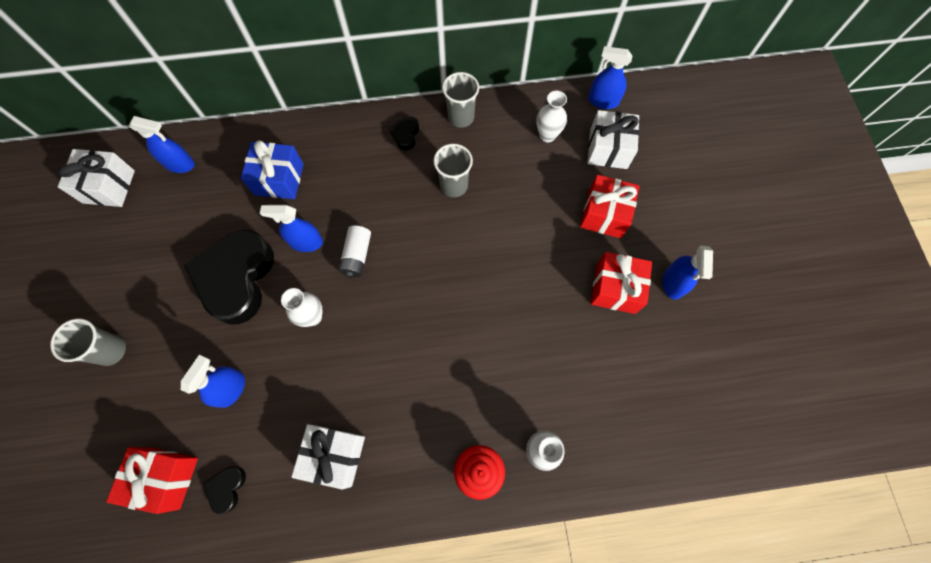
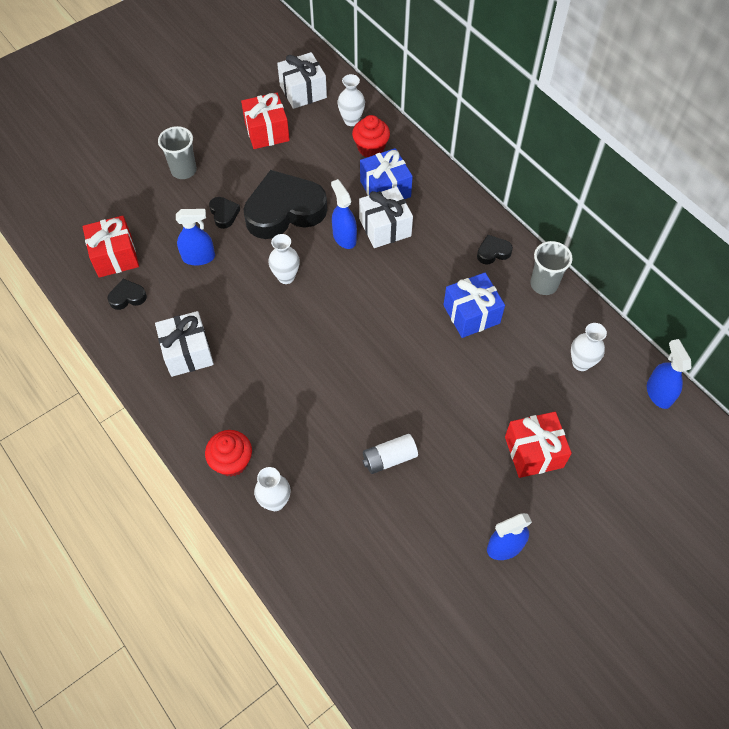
camera: 60 degrees right, 10 degrees down
blue spray bottle [129,116,195,173] -> white vase [337,74,365,126]
white battery [339,225,371,278] -> white battery moved to [362,434,418,474]
grey cup [433,144,473,197] -> blue gift [444,273,505,338]
white gift [588,110,639,169] -> white gift moved to [359,187,413,248]
red gift [591,252,652,314] -> red gift moved to [241,93,290,149]
none -> black heart [209,197,240,229]
none -> red cupcake [352,115,390,157]

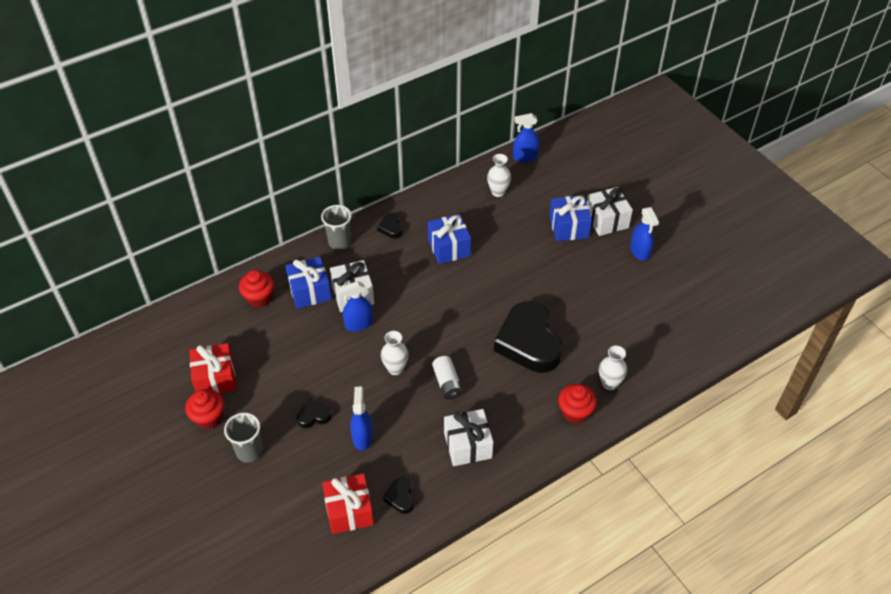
camera: 85 degrees left, 10 degrees down
black heart [243,170,327,239] -> black heart moved to [494,301,563,373]
white gift [277,52,327,109] -> white gift moved to [587,187,633,236]
white vase [337,74,365,126] -> none
white battery [362,434,418,474] -> white battery moved to [432,356,463,400]
red gift [505,412,572,478] -> blue gift [549,195,592,241]
grey cup [530,241,573,295] -> grey cup moved to [321,205,352,250]
none -> red cupcake [185,389,224,429]

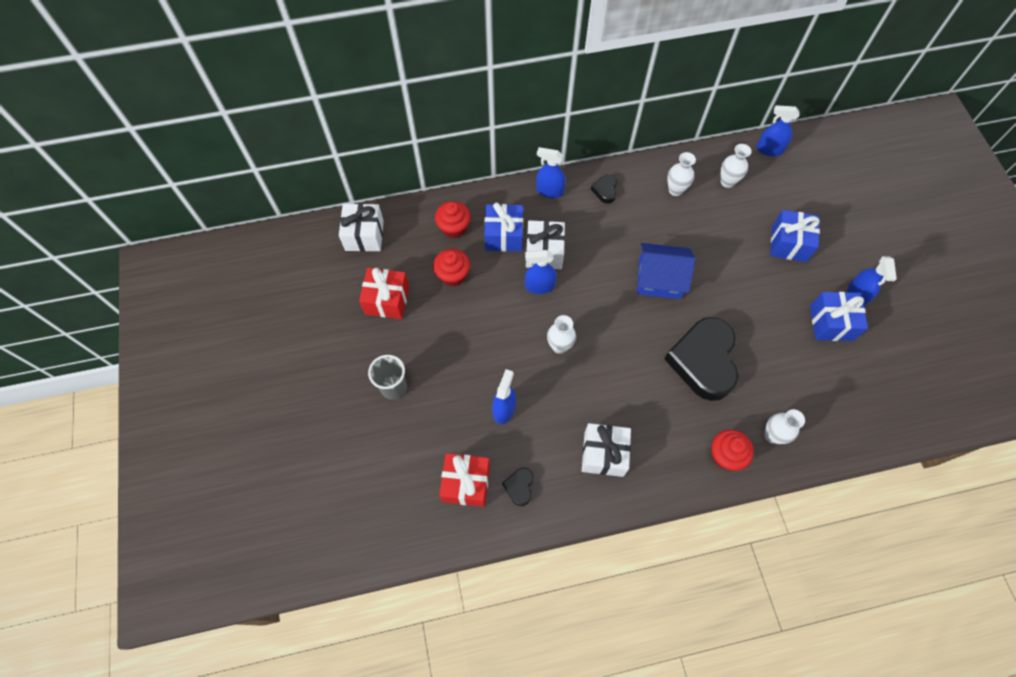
camera: 20 degrees right, 15 degrees up
red cupcake [185,389,224,429] -> red cupcake moved to [433,249,470,287]
black heart [297,399,331,428] -> none
grey cup [321,205,352,250] -> blue spray bottle [536,147,566,198]
blue gift [428,214,471,264] -> blue gift moved to [810,292,868,341]
white battery [432,356,463,400] -> none
white gift [587,187,633,236] -> white gift moved to [339,203,384,252]
none -> blue house [637,243,696,299]
none -> white vase [667,152,696,196]

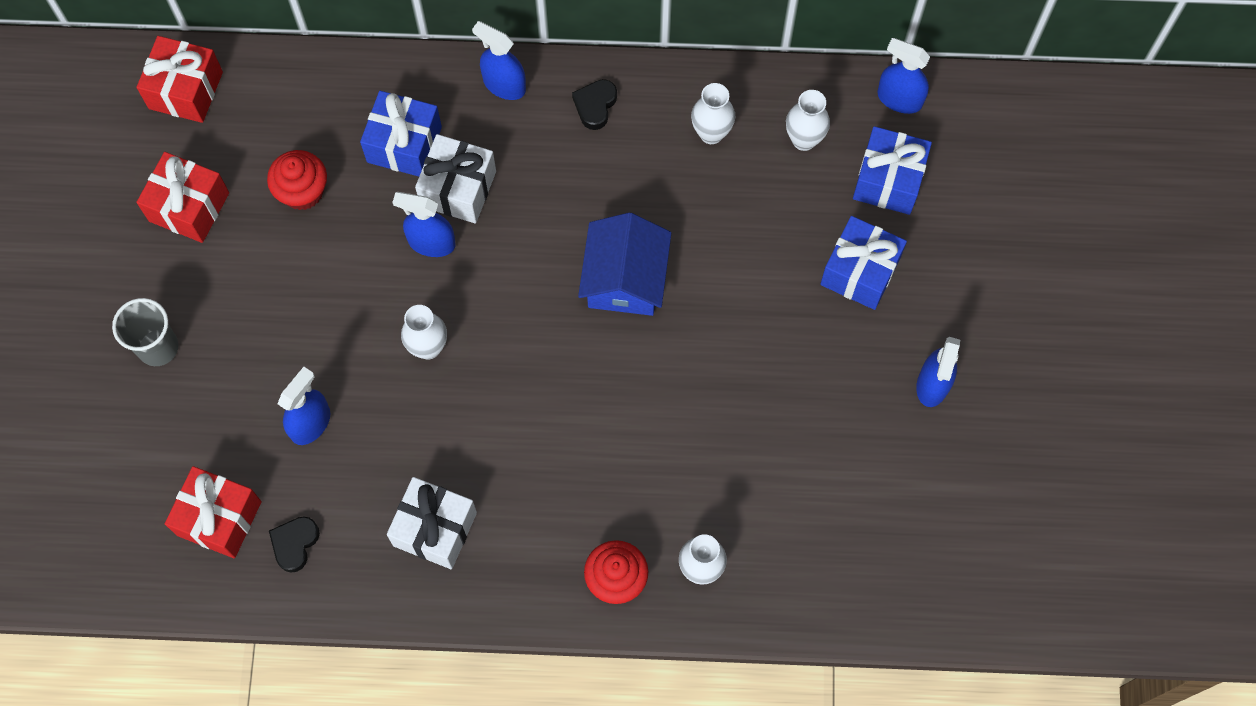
camera: 15 degrees right, 5 degrees up
white gift [339,203,384,252] -> red gift [136,36,223,123]
red cupcake [435,201,471,238] -> none
blue house [637,243,696,299] -> blue house turned 75 degrees clockwise [578,213,671,316]
black heart [664,317,739,401] -> none
blue gift [810,292,868,341] -> blue gift moved to [853,126,932,215]

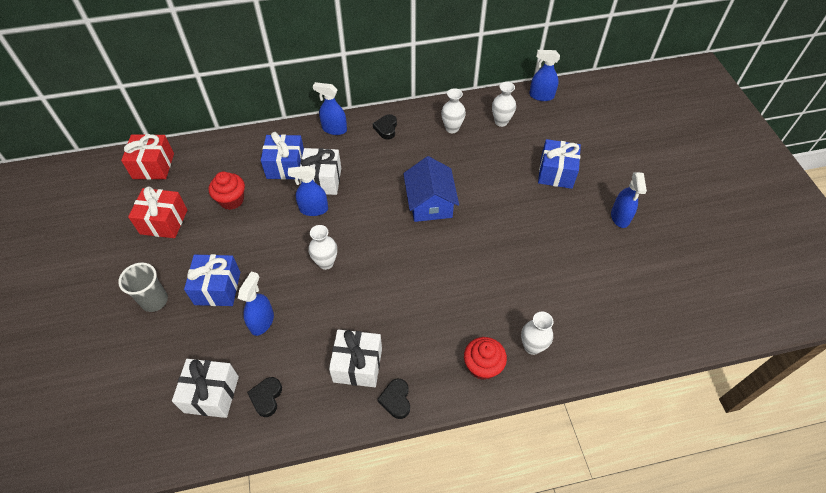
camera: 15 degrees left, 15 degrees down
red gift [165,466,262,558] -> white gift [172,359,239,418]
blue gift [853,126,932,215] -> blue gift moved to [184,254,240,306]
none -> black heart [378,378,410,419]

